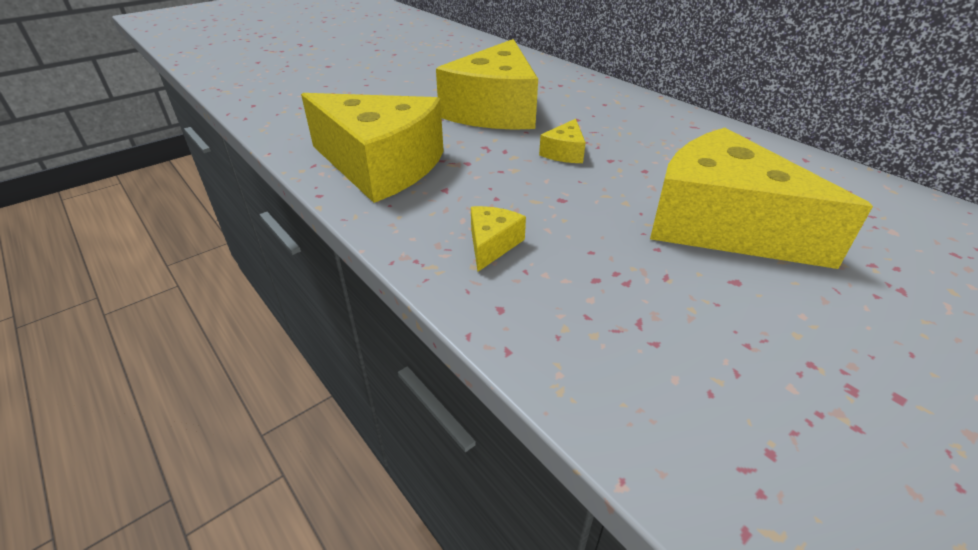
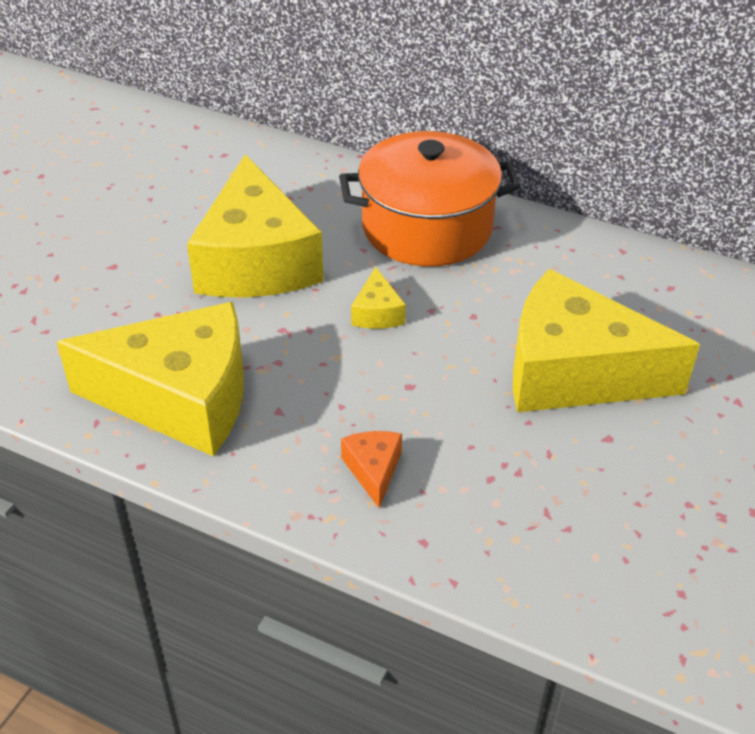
camera: 25 degrees left, 5 degrees up
yellow cheese [471,206,526,272] -> orange cheese [341,431,402,508]
none -> orange pot [339,131,521,267]

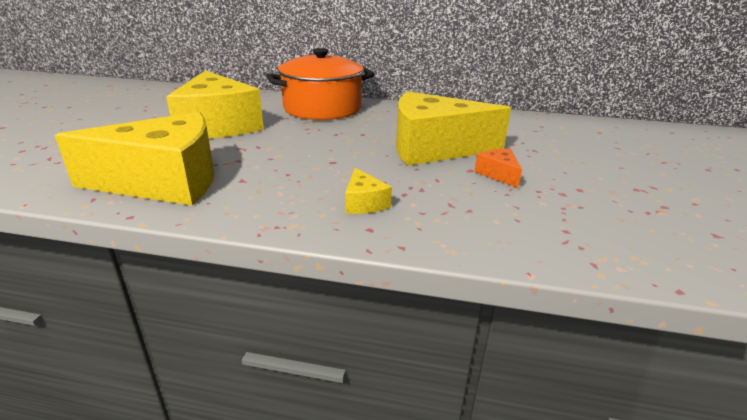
camera: 15 degrees left, 15 degrees down
orange cheese [341,431,402,508] -> orange cheese moved to [474,149,522,188]
yellow cheese [351,267,406,329] -> yellow cheese moved to [345,168,392,214]

